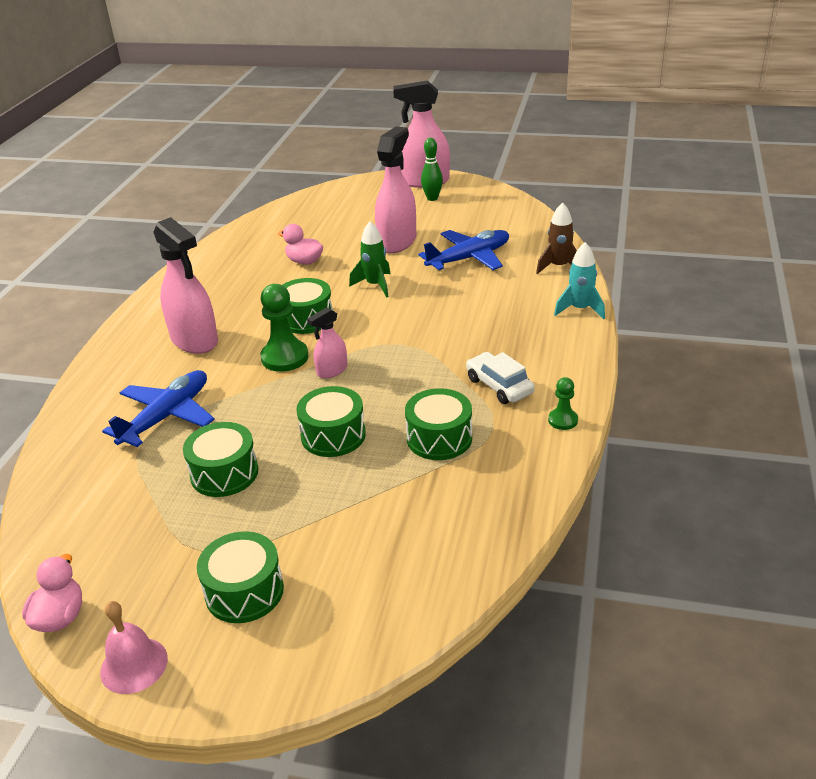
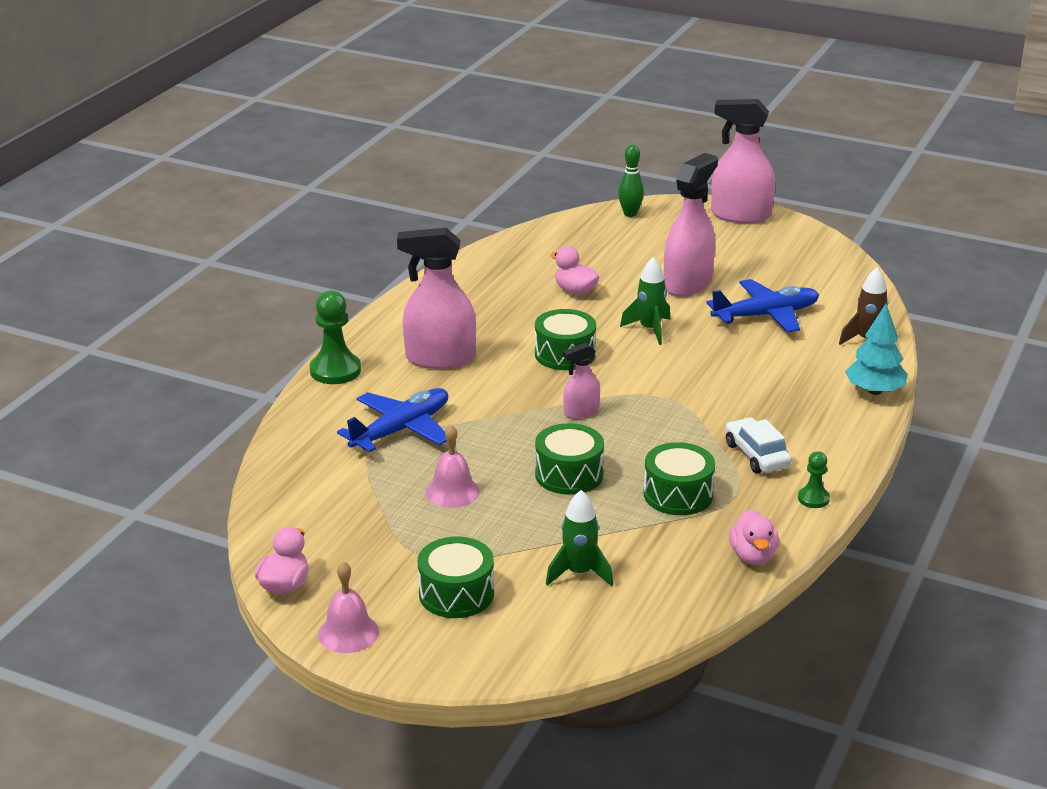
camera: 10 degrees right, 5 degrees down
pink spray bottle [153,217,218,354] -> pink spray bottle turned 120 degrees clockwise [397,228,476,369]
green drum [183,422,258,497] -> pink bell [426,425,480,508]
green pawn [260,284,309,372] -> green pawn moved to [310,290,361,384]
green bowling pin [421,138,443,201] -> green bowling pin moved to [618,144,644,217]
turquoise rocket [554,242,605,319] -> turquoise tree [845,304,907,395]
none -> green rocket [546,490,613,586]
none -> pink duck [729,509,779,565]

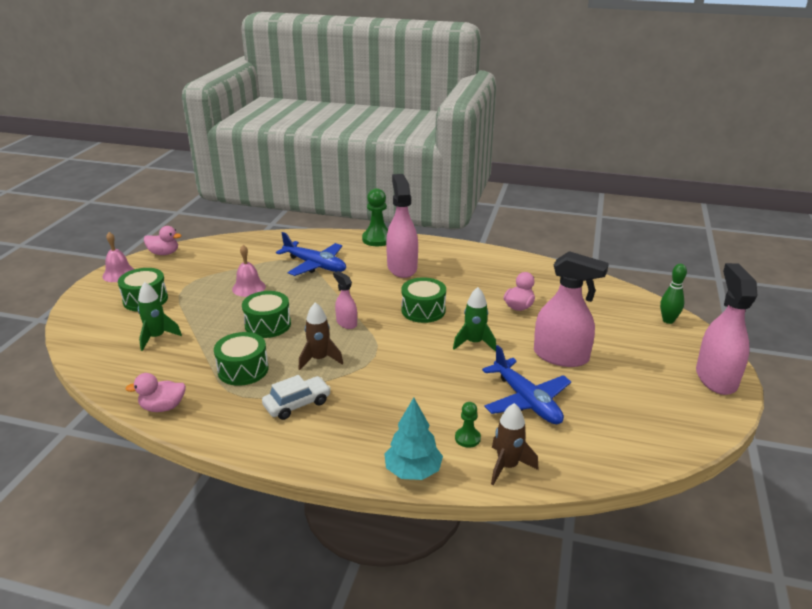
camera: 80 degrees right, 0 degrees up
green pawn [798,451,830,508] -> green pawn moved to [455,402,481,448]
none -> brown rocket [299,302,343,370]

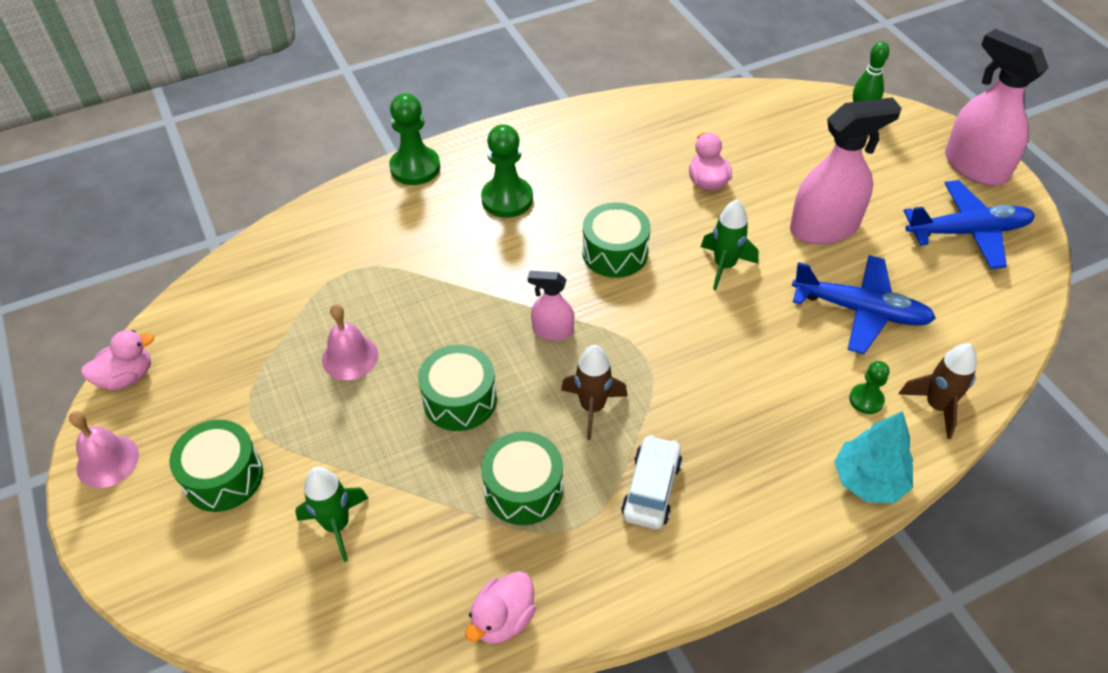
camera: 40 degrees left, 20 degrees up
blue plane [276,232,346,276] -> blue plane moved to [903,180,1035,269]
pink spray bottle [386,174,418,278] -> green pawn [481,124,533,218]

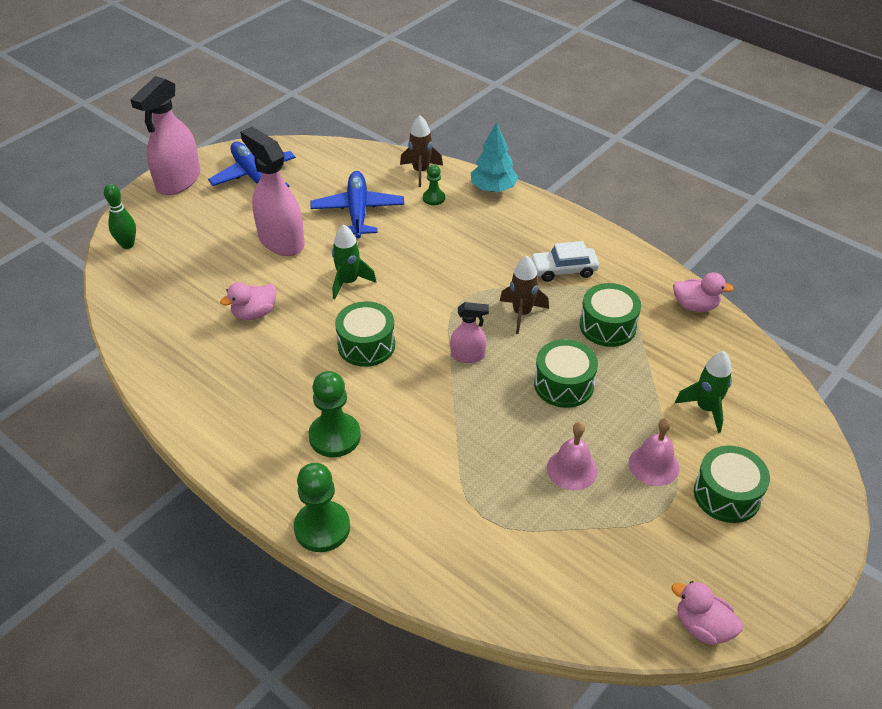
camera: 115 degrees left, 5 degrees down
pink bell [69,411,139,488] -> pink bell moved to [628,418,680,486]
pink spray bottle [528,271,574,341] -> pink spray bottle turned 75 degrees counterclockwise [450,302,489,363]

